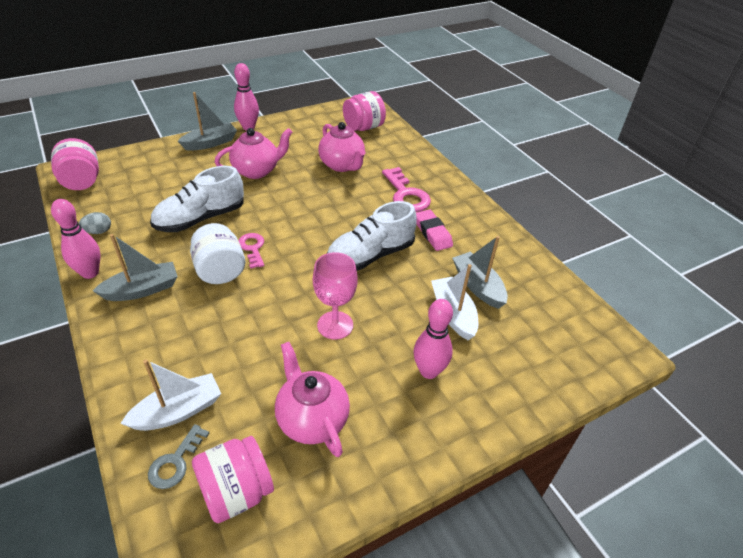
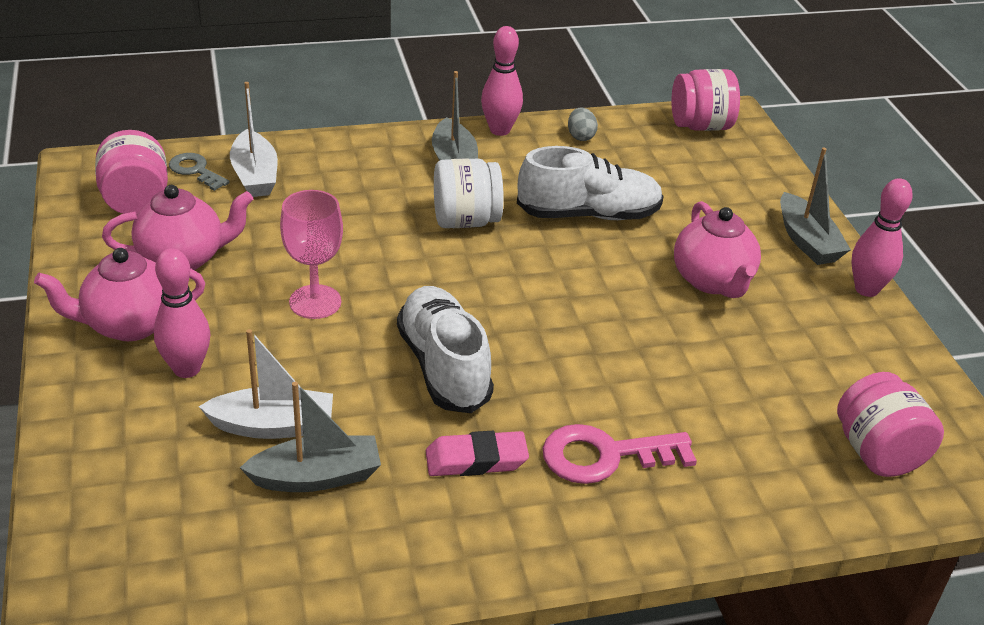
camera: 105 degrees right, 5 degrees down
white shoe [150,166,244,232] -> white shoe turned 105 degrees clockwise [517,146,664,220]
pink key [239,233,264,269] -> none
pink teapot [318,122,365,172] -> pink teapot moved to [34,248,205,341]

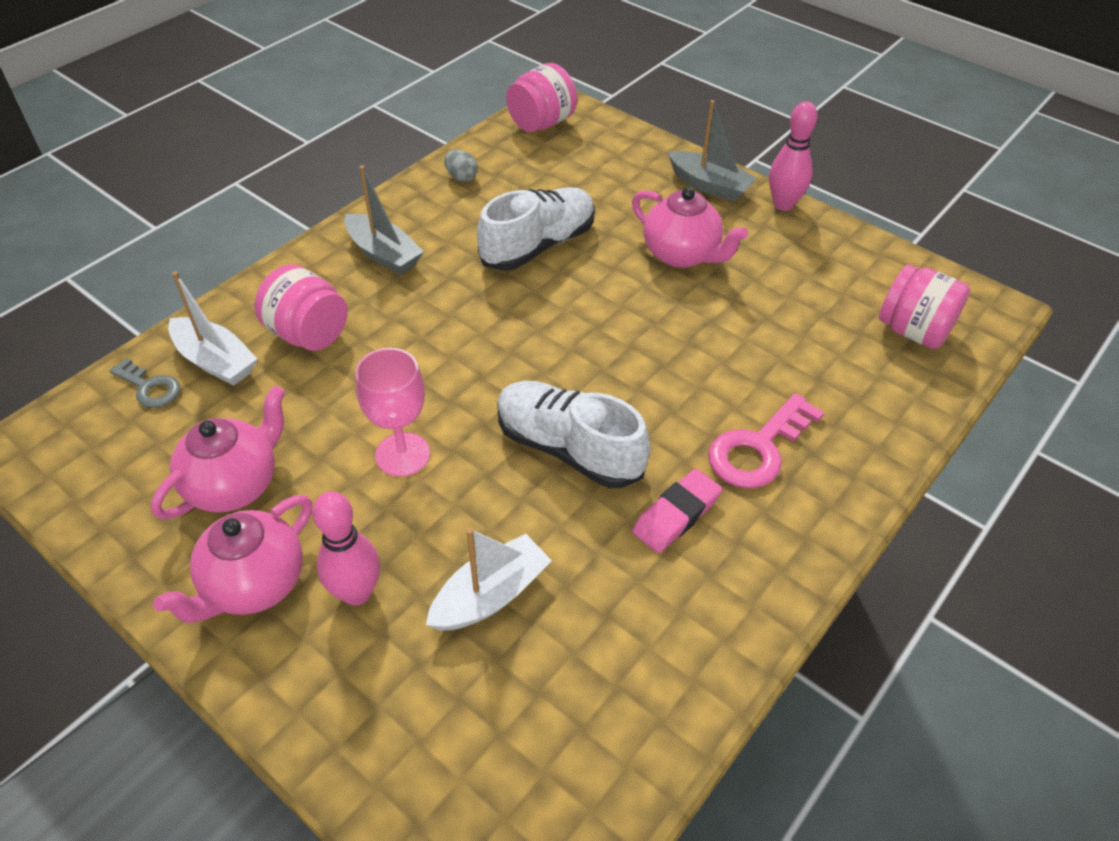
camera: 35 degrees left, 10 degrees up
pink jar [95,130,168,215] -> pink jar moved to [254,264,348,351]
grey key [169,153,230,191] -> grey key turned 150 degrees counterclockwise [109,358,180,408]
grey boat [240,382,381,492] -> none
white jar [434,158,504,228] -> none
pink bowling pin [481,26,523,136] -> none

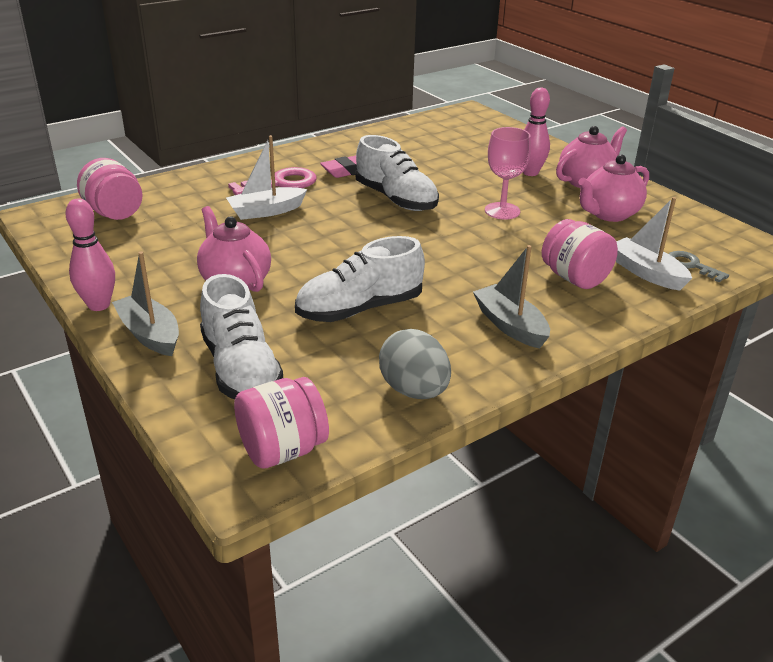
camera: 165 degrees left, 15 degrees down
white boat [426,528,552,631] -> white boat moved to [226,135,307,220]
grey egg [444,150,478,182] -> grey egg [379,329,451,399], size x1.88
none -> white shoe [200,274,283,399]

